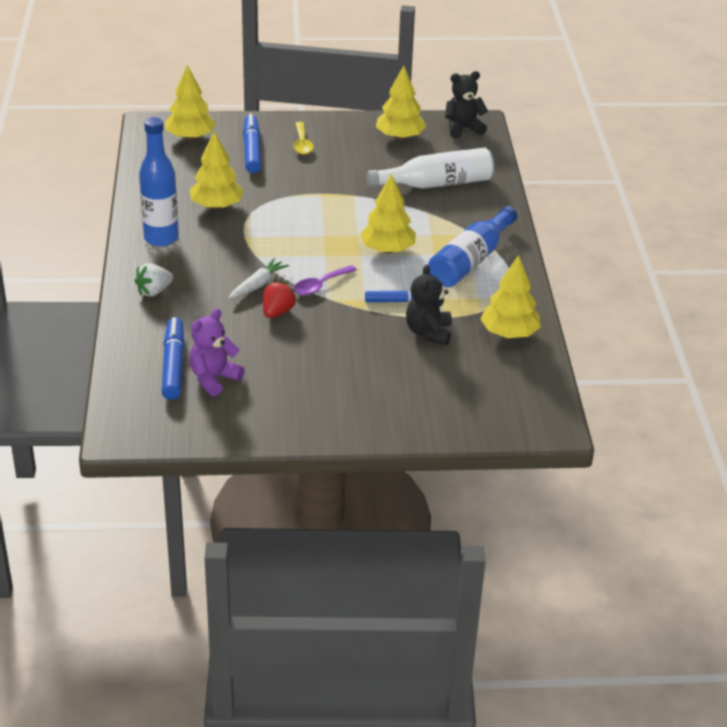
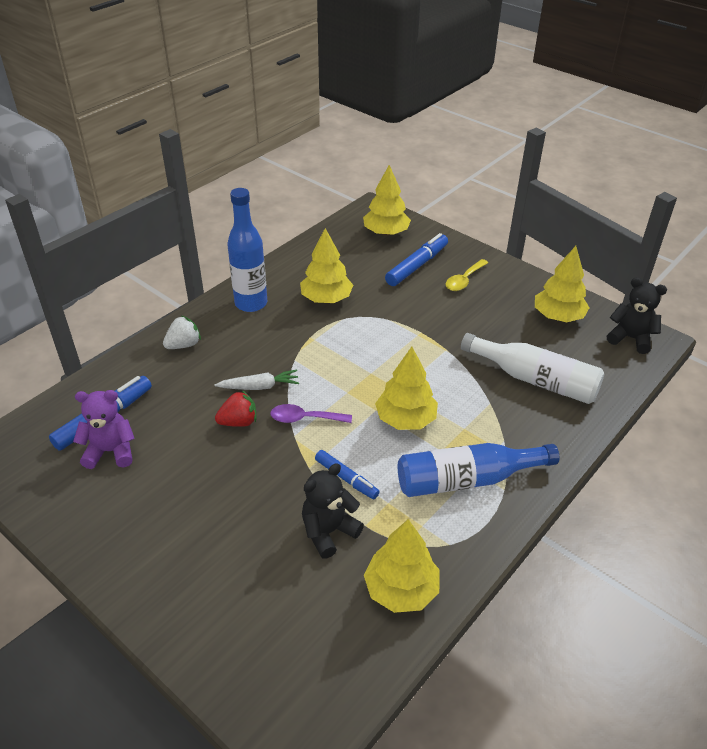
camera: 45 degrees right, 5 degrees up
white strawberry [135,263,173,297] -> white strawberry turned 135 degrees clockwise [163,316,201,349]

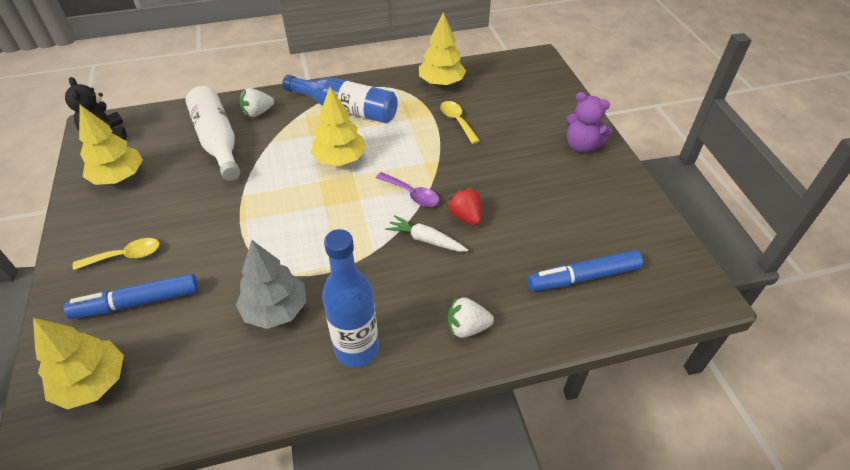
camera: 145 degrees left, 5 degrees up
purple teddy bear [73,390,135,469] -> purple teddy bear moved to [566,92,613,153]
red strawberry [215,390,257,427] -> red strawberry turned 45 degrees clockwise [447,187,482,226]
yellow tree [300,228,353,303] -> grey tree [236,240,306,329]
black teddy bear [302,463,364,559] -> yellow spoon [440,101,480,144]
blue marker [315,450,380,499] -> none
none -> white strawberry [240,88,274,117]

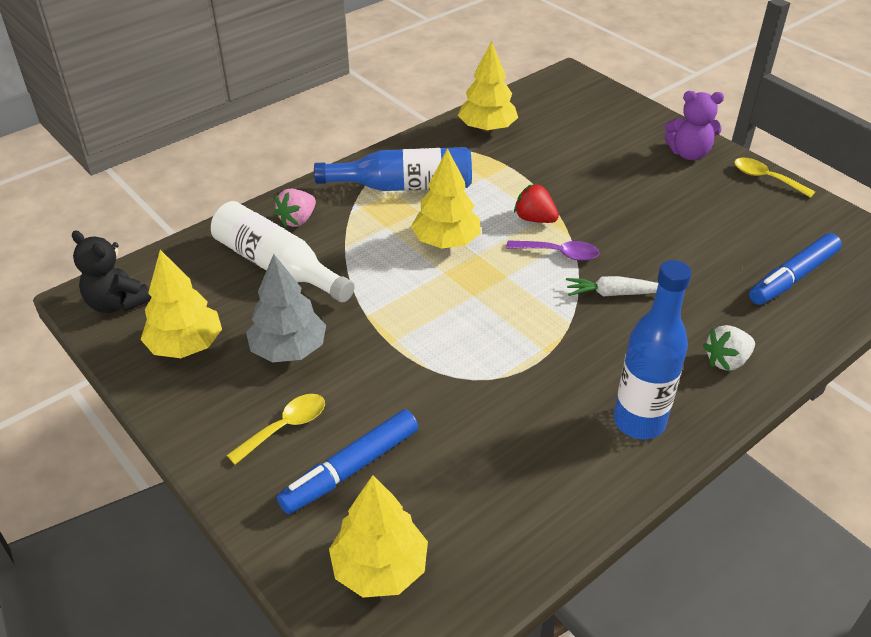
camera: 25 degrees left, 5 degrees down
grey tree [236,240,306,329] -> grey tree moved to [246,254,326,362]
white strawberry [240,88,274,117] -> pink strawberry [274,189,316,227]
yellow spoon [440,101,480,144] -> yellow spoon moved to [734,158,815,198]
red strawberry [447,187,482,226] -> red strawberry moved to [514,183,559,223]

